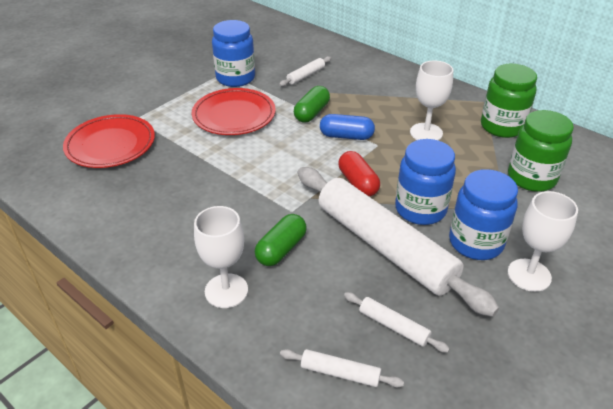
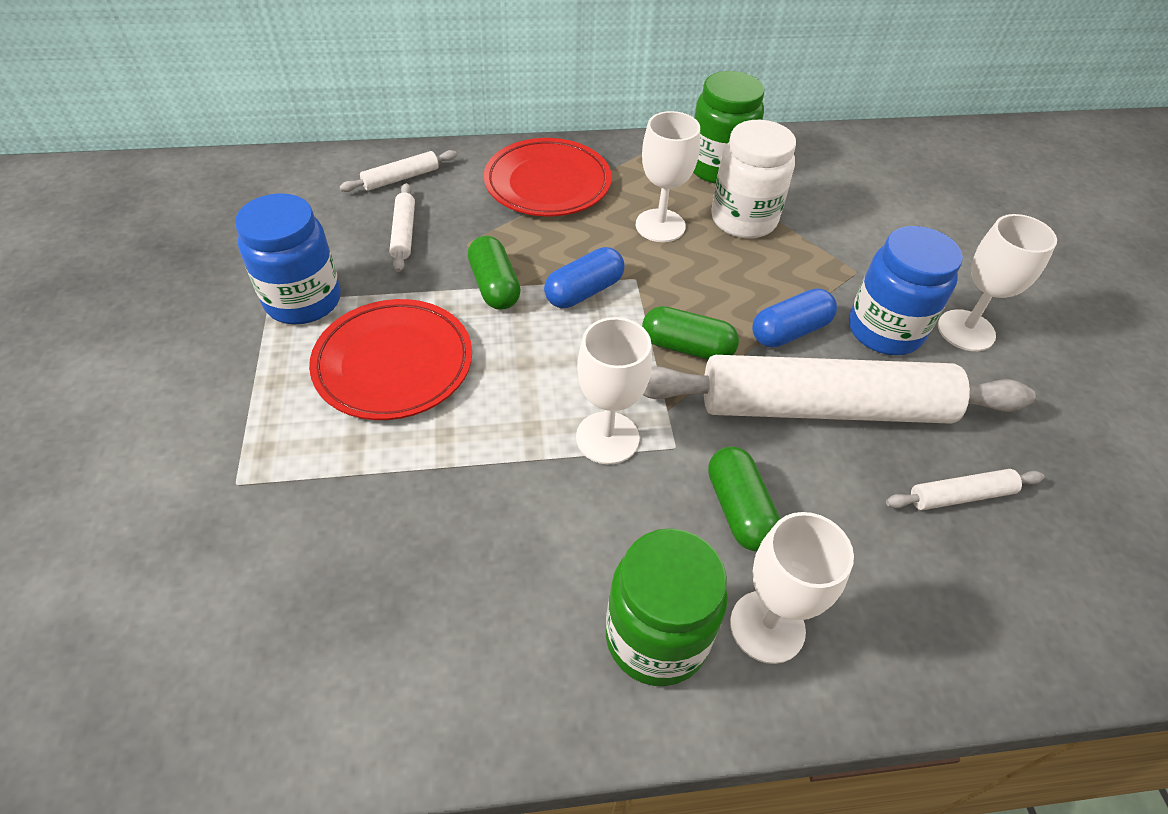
camera: 50 degrees left, 10 degrees up
red plate [63,114,155,168] -> red plate moved to [484,138,612,216]
white rolling pin [280,349,404,388] -> white rolling pin moved to [339,150,457,192]
red capsule [338,151,380,197] -> green capsule [642,306,739,359]
blue jar [395,139,456,225] -> blue capsule [752,288,837,347]
green jar [508,110,574,192] -> green jar moved to [606,528,728,686]
none -> white goblet [576,317,652,464]
none -> white jar [711,120,796,238]

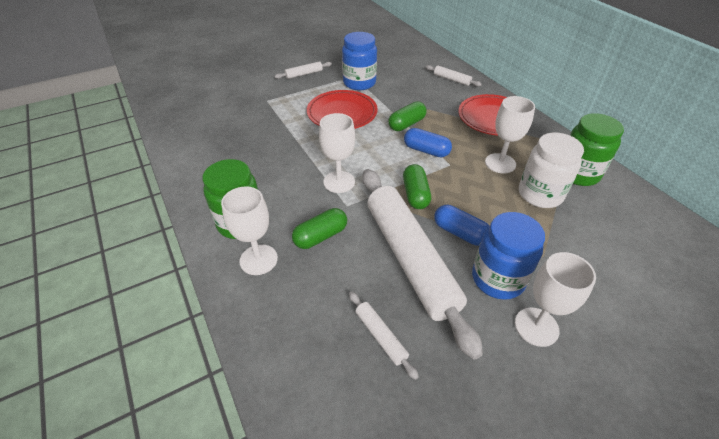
camera: 70 degrees right, 5 degrees down
white rolling pin [390,183,415,272] -> white rolling pin moved to [274,61,332,79]

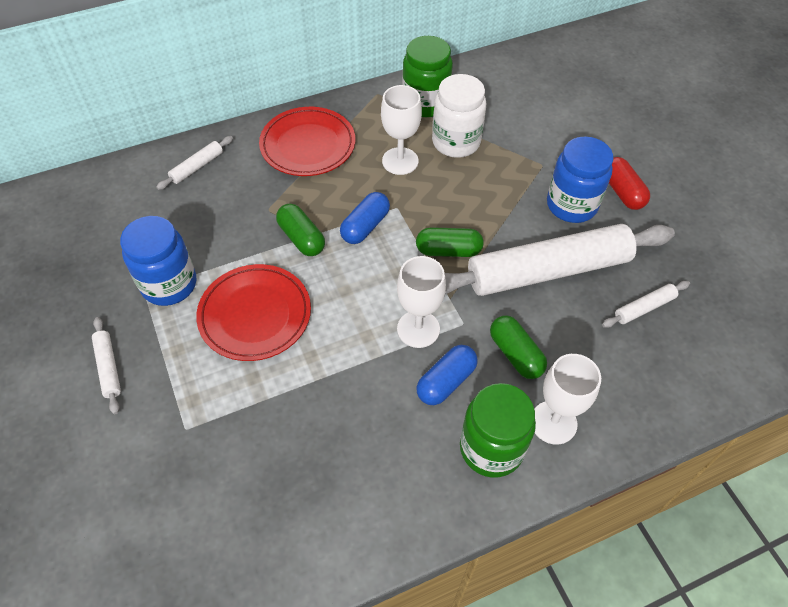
camera: 85 degrees left, 10 degrees up
blue capsule [434,205,489,246] -> blue capsule moved to [416,345,478,405]
white goblet [515,252,596,347] -> red capsule [609,157,650,210]

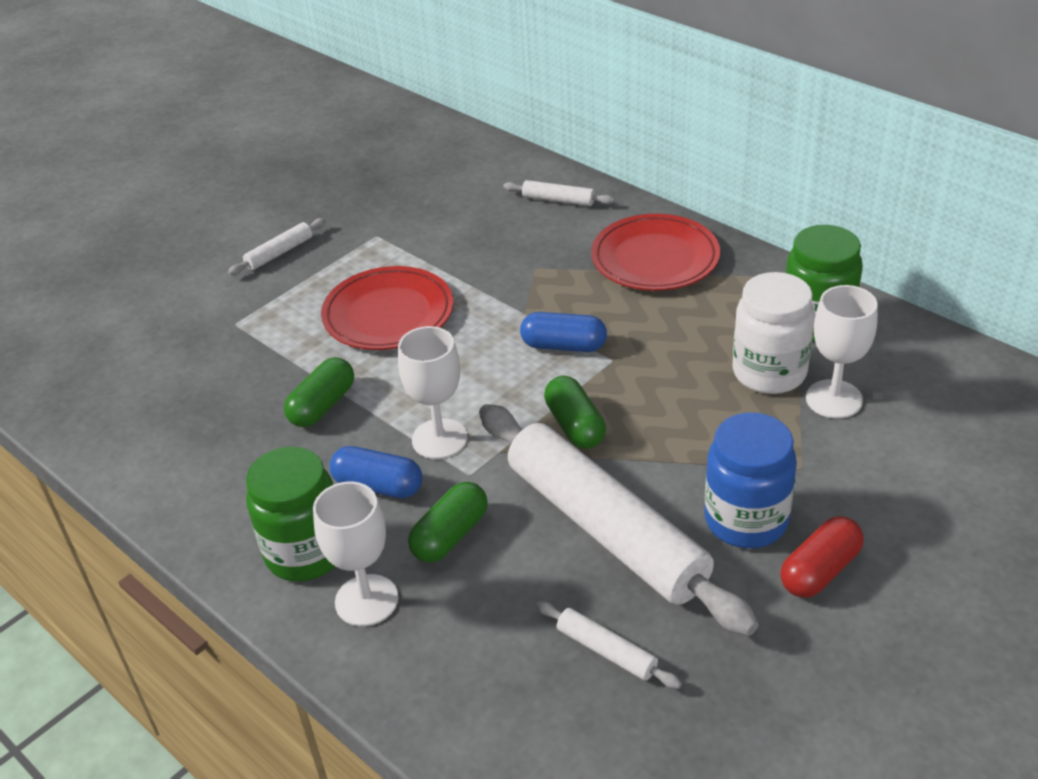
camera: 70 degrees right, 15 degrees down
blue jar [120,216,196,306] -> none
green capsule [276,203,325,256] -> green capsule moved to [284,357,354,427]
white goblet [381,85,422,175] -> white goblet moved to [806,285,878,418]

